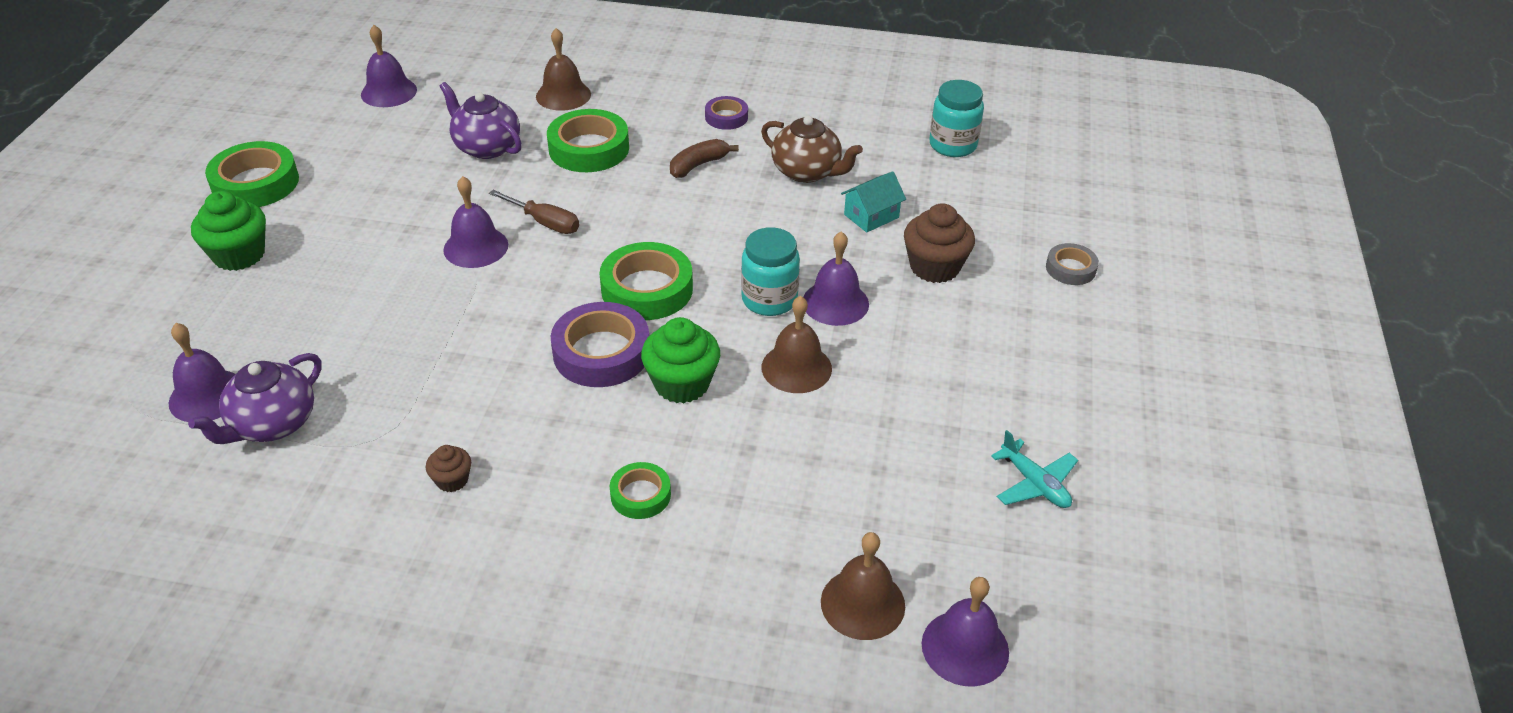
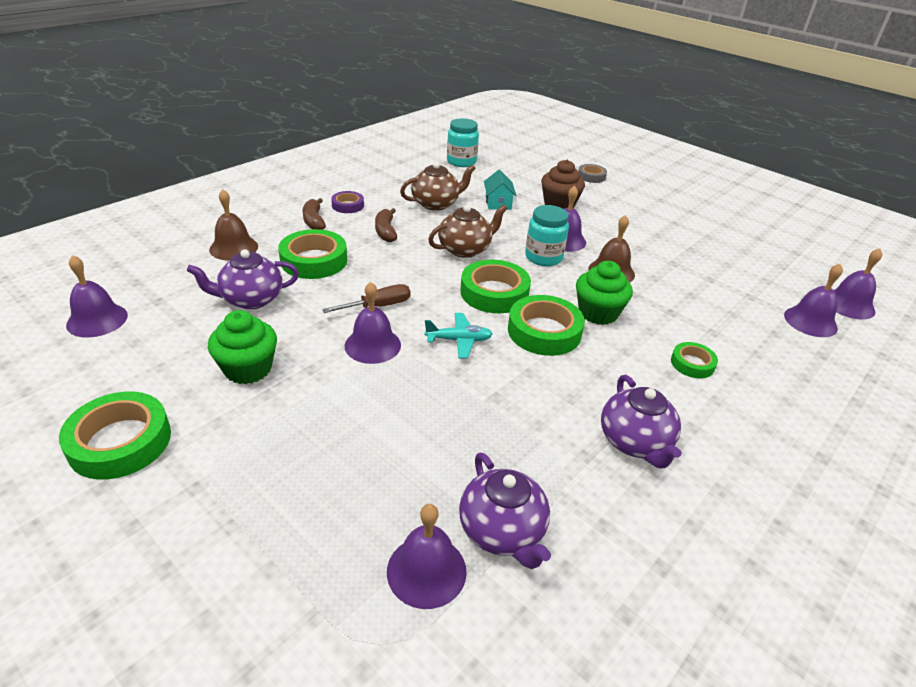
camera: 60 degrees left, 5 degrees down
green cupcake [191,191,266,271] -> green cupcake moved to [208,310,277,384]
brown cupcake [426,445,471,492] -> purple teapot [601,375,682,468]
purple tape [551,302,649,387] -> green tape [508,295,585,356]
brown bell [821,532,905,640] -> purple bell [784,264,843,337]
turquoise plane [991,430,1078,508] -> turquoise plane moved to [424,313,492,358]
none -> brown banana [302,198,326,230]
none -> brown teapot [428,204,507,258]

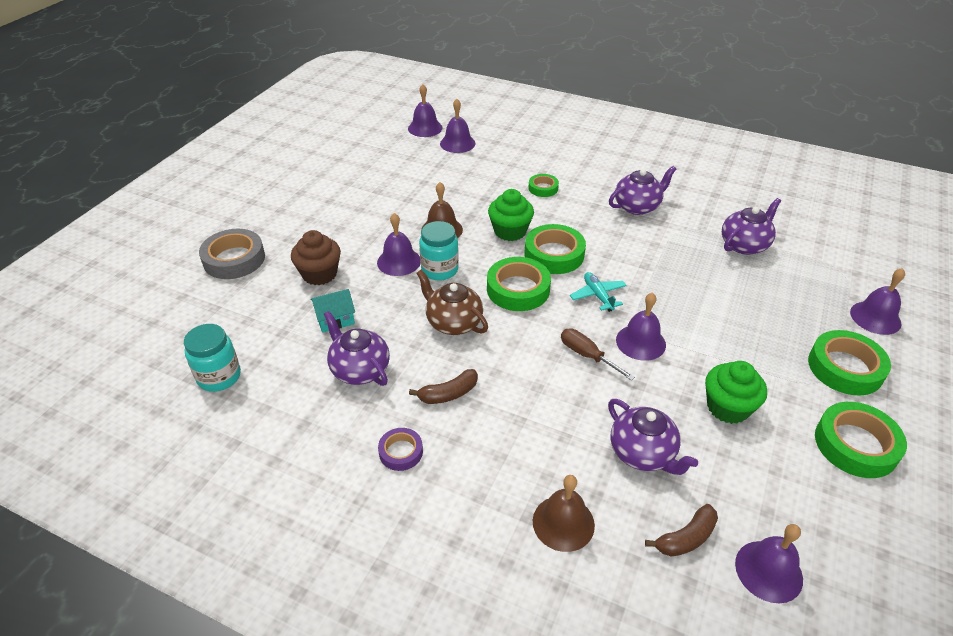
camera: 105 degrees left, 5 degrees up
green tape [278,229,347,279] -> green tape moved to [808,330,891,396]
brown banana [302,198,326,230] -> brown banana moved to [645,504,718,557]
purple bell [387,504,467,609] -> purple bell moved to [850,268,905,335]
brown teapot [400,162,476,211] -> purple teapot [324,311,390,386]
grey tape [578,164,607,183] -> grey tape [199,229,265,279], size x1.80

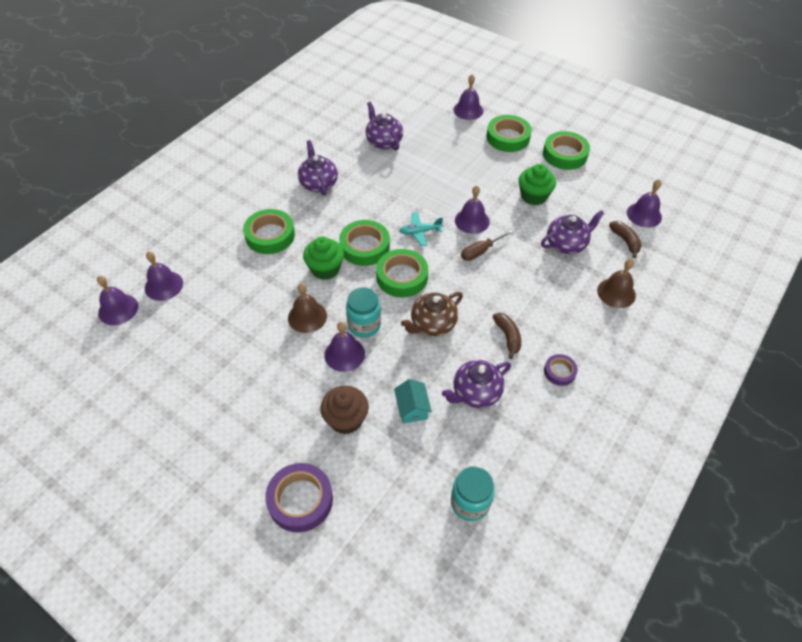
camera: 80 degrees left, 10 degrees up
grey tape [199,229,265,279] -> purple tape [265,463,333,532]
green tape [528,174,559,197] -> green tape [243,209,295,254], size x1.80

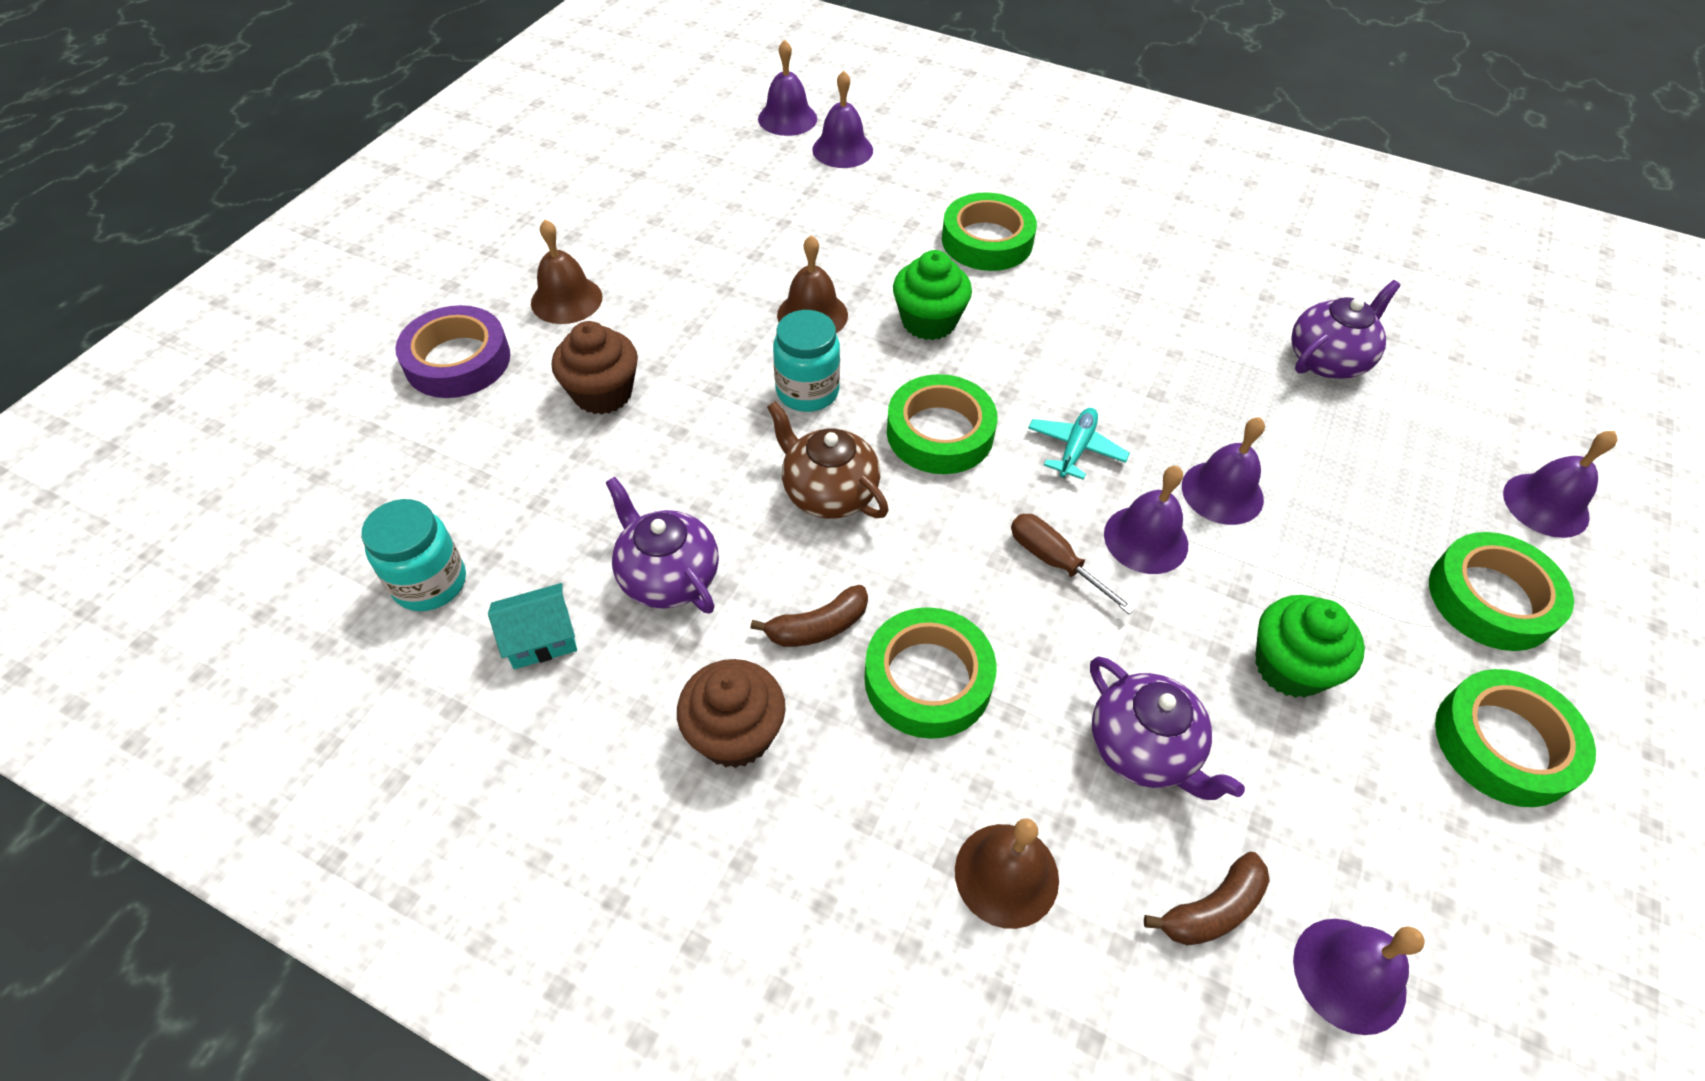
camera: 80 degrees right, 0 degrees up
purple teapot [298,140,338,196] -> none
purple bell [324,322,365,372] -> purple bell moved to [1182,417,1265,525]
green tape [339,220,390,266] -> green tape moved to [864,607,997,739]
turquoise house [394,379,432,424] -> turquoise house moved to [488,583,577,669]
turquoise plane [399,212,443,246] -> turquoise plane turned 45 degrees clockwise [1028,408,1130,480]
purple tape [544,354,578,386] -> brown cupcake [677,659,786,768]
none -> brown bell [531,219,602,324]

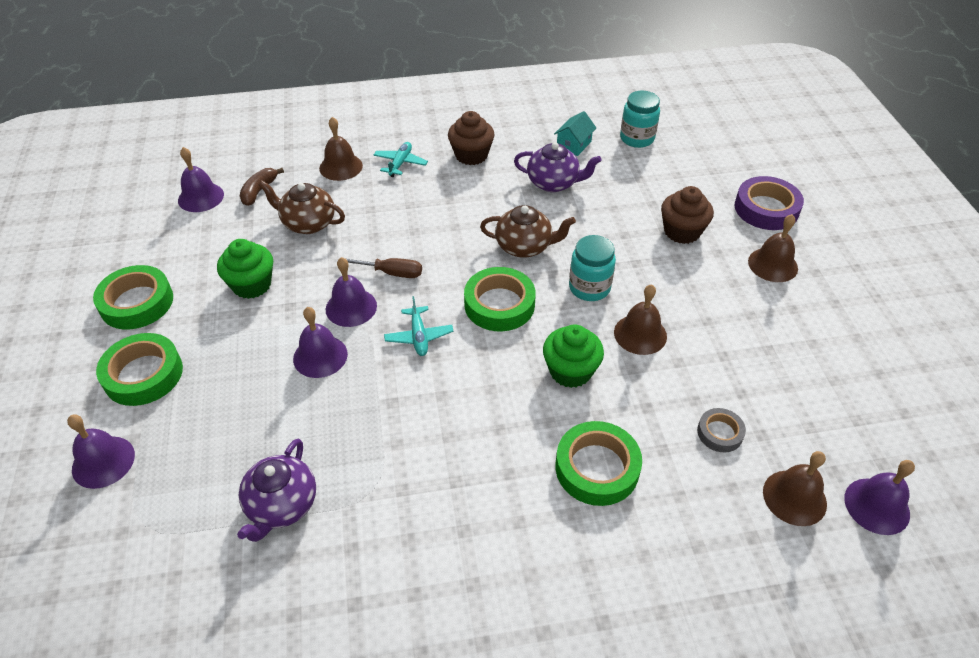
camera: 145 degrees right, 5 degrees down
brown banana [750,585,868,647] -> none
purple bell [812,70,873,168] -> brown bell [763,451,827,526]
green tape [864,607,997,739] -> none
purple teapot [1090,657,1245,800] -> brown teapot [259,181,345,234]
none -> turquoise plane [373,142,428,177]
none -> grey tape [697,408,746,452]

